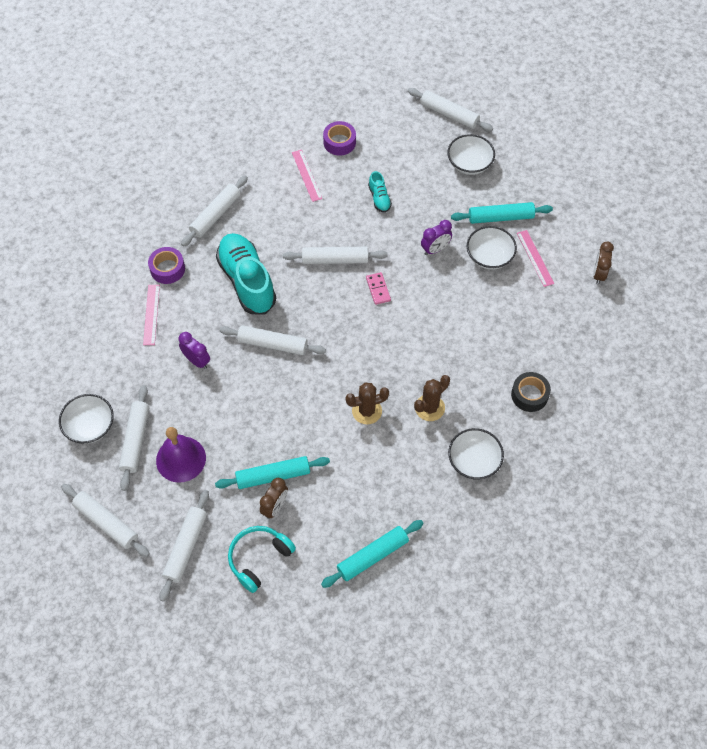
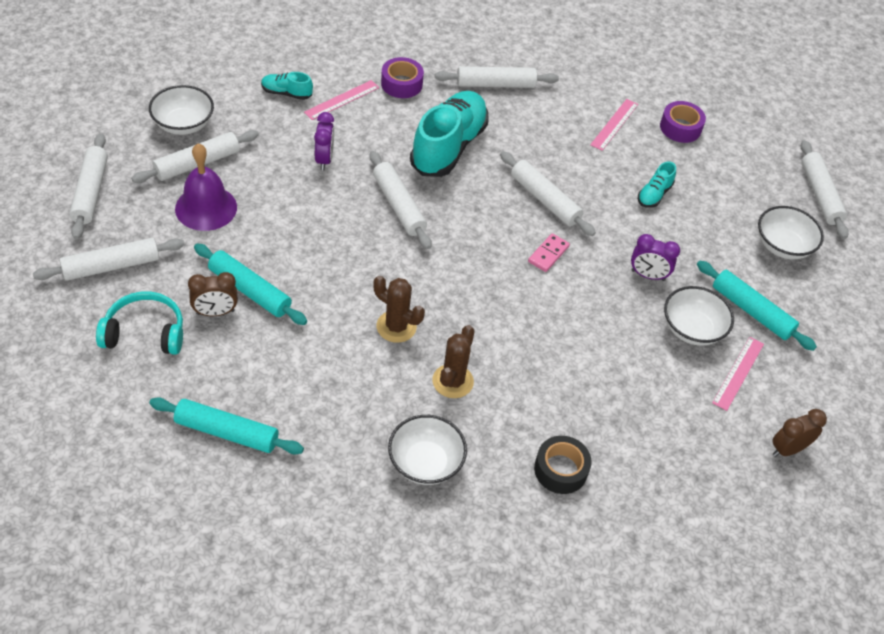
camera: 45 degrees right, 10 degrees down
brown cactus [414,375,450,421] -> brown cactus turned 75 degrees counterclockwise [432,325,475,398]
none -> turquoise shoe [261,72,313,100]

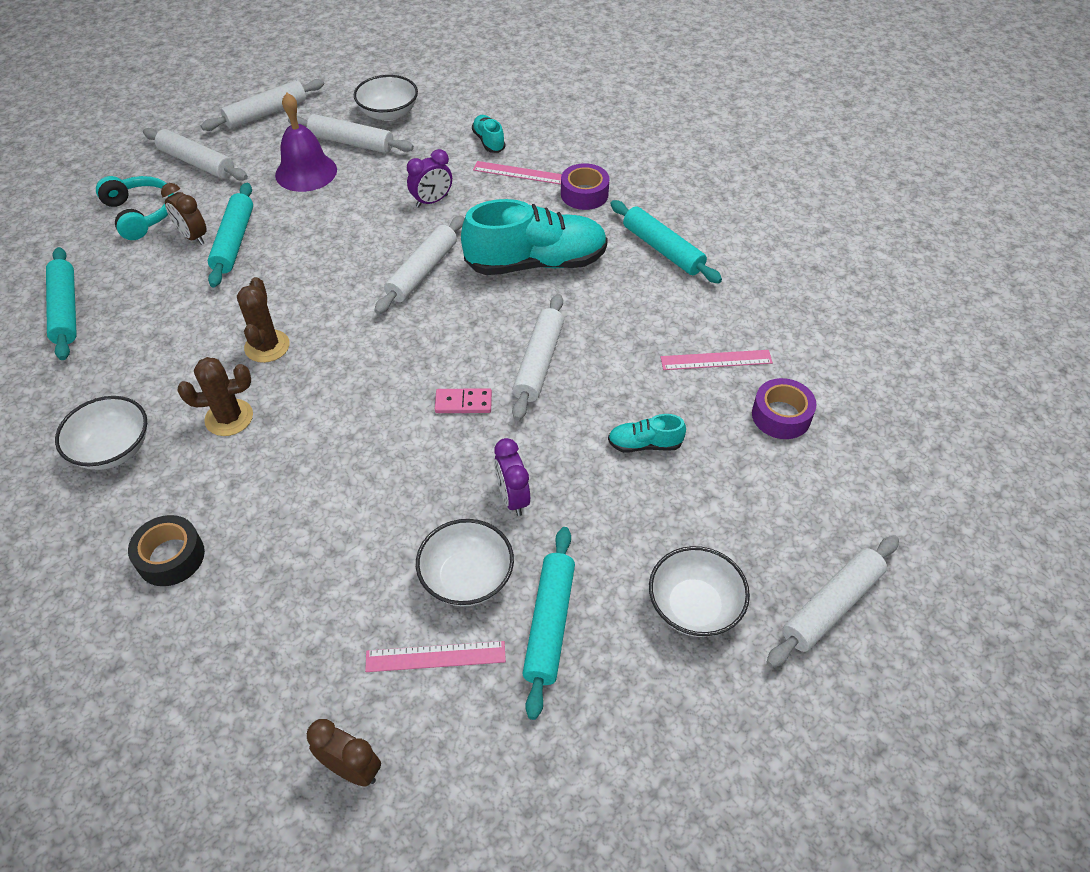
camera: 60 degrees right, 0 degrees up
white rolling pin [435,66,559,88] -> turquoise rolling pin [610,200,722,283]

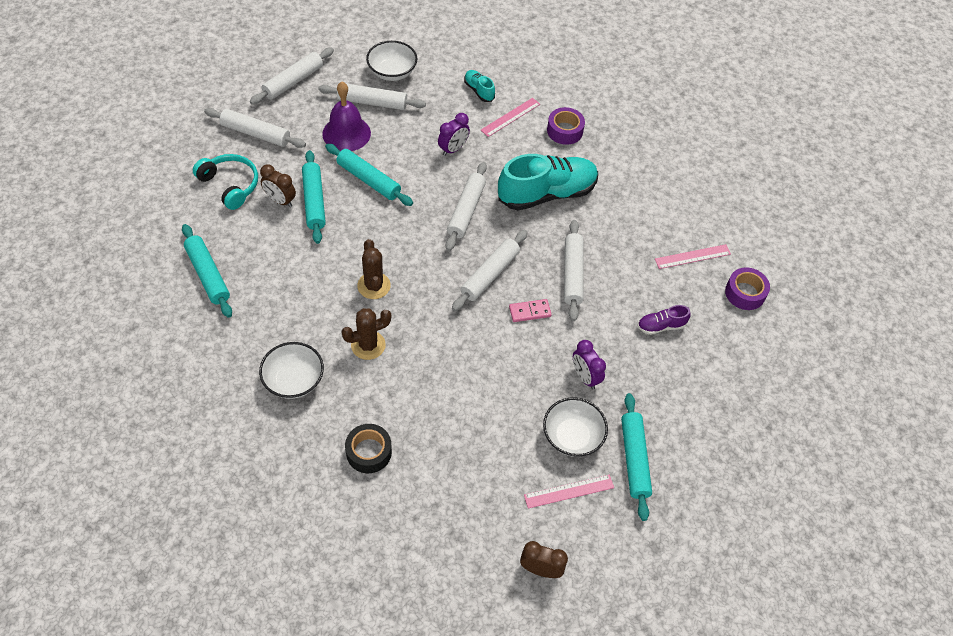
camera: 15 degrees left, 5 degrees up
pink ruler [473,161,562,185] -> pink ruler turned 45 degrees counterclockwise [481,98,540,137]
turquoise shoe [608,414,686,453] -> purple shoe [637,305,691,335]
turquoise rolling pin [610,200,722,283] -> turquoise rolling pin moved to [325,144,413,206]
white bowl [649,546,750,637] -> none
white rolling pin [767,535,899,668] -> white rolling pin moved to [452,230,528,311]

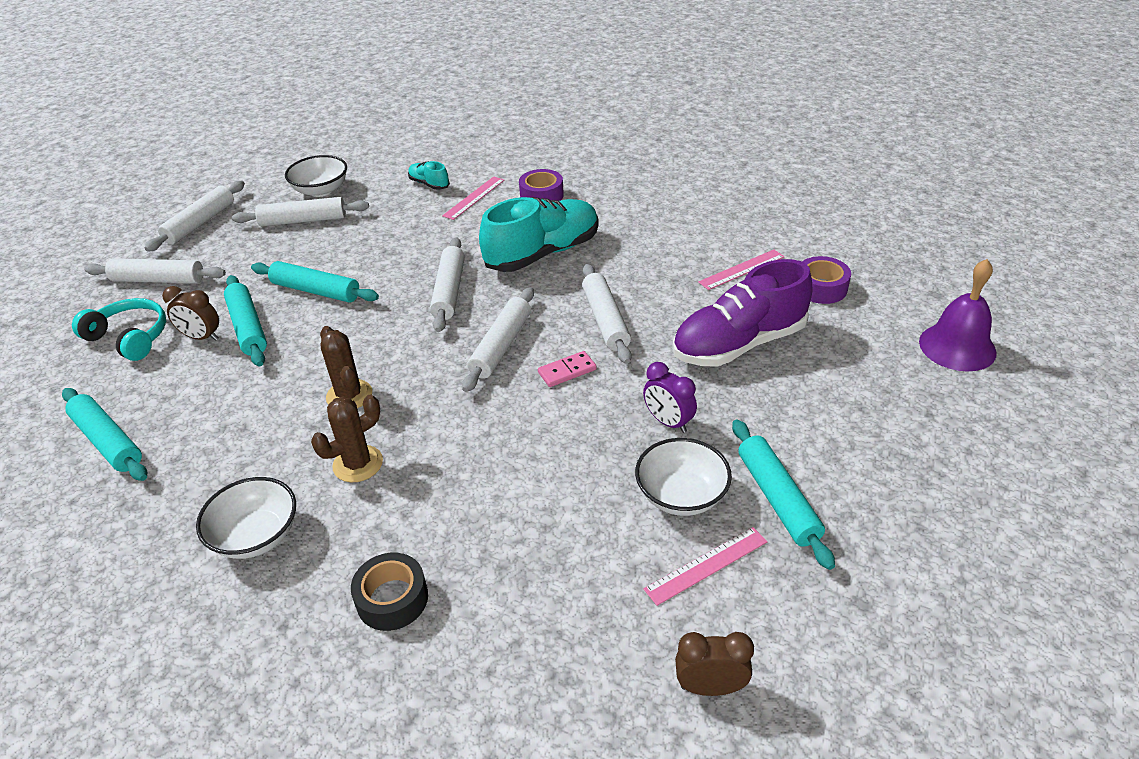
camera: 10 degrees left, 15 degrees down
purple bell [322,82,371,151] -> purple bell moved to [919,259,997,372]
purple clock [438,113,470,156] -> none
purple shoe [637,305,691,335] -> purple shoe [672,259,812,367], size x2.22

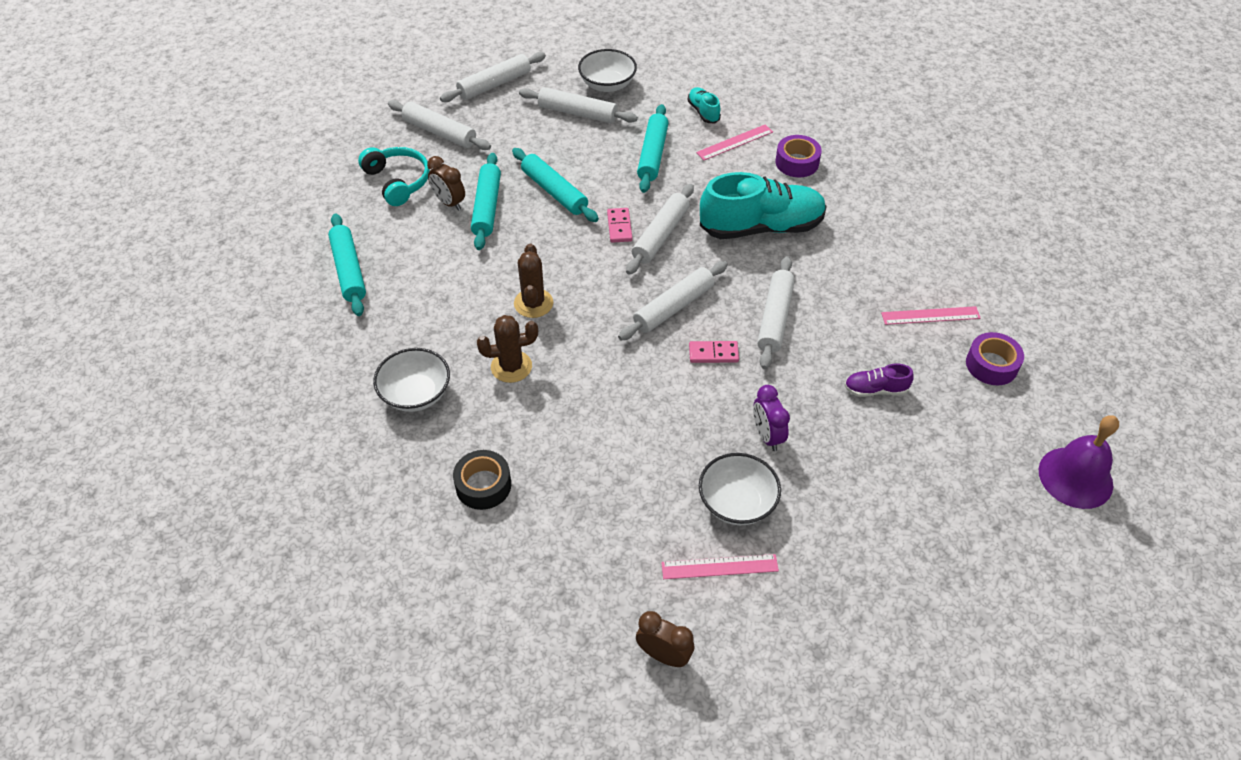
camera: 25 degrees right, 10 degrees up
purple shoe [672,259,812,367] -> purple shoe [844,363,914,397], size x0.45
turquoise rolling pin [732,420,835,570] -> turquoise rolling pin moved to [637,104,669,193]
none -> pink domino [607,208,632,243]

